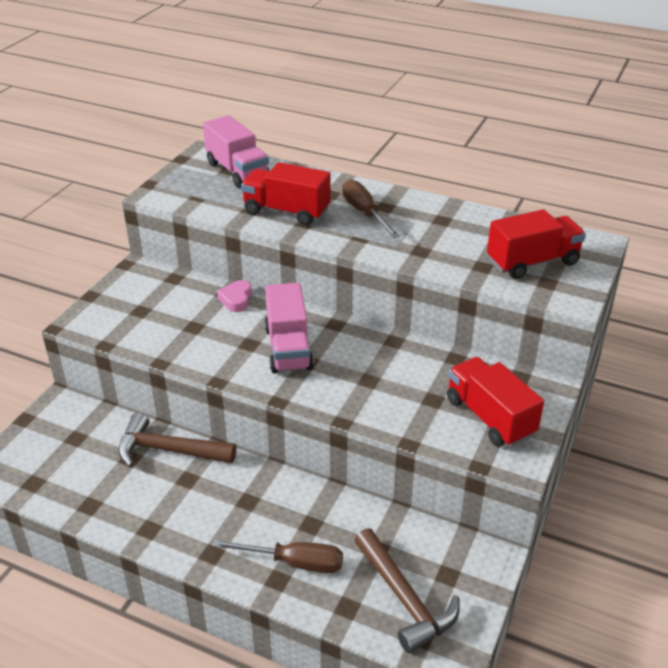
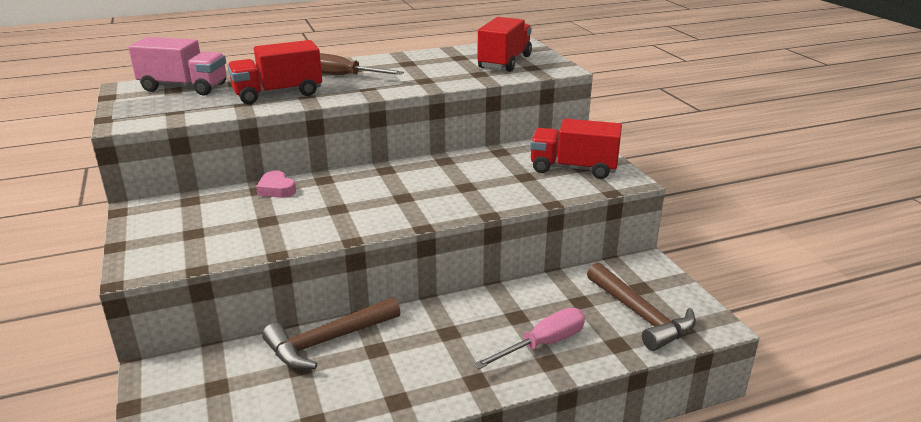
camera: 45 degrees left, 10 degrees down
brown screwdriver [212,540,343,573] -> pink screwdriver [473,308,585,370]
pink truck [264,283,314,373] -> none
brown hammer [354,528,460,653] -> brown hammer turned 45 degrees clockwise [587,263,696,351]

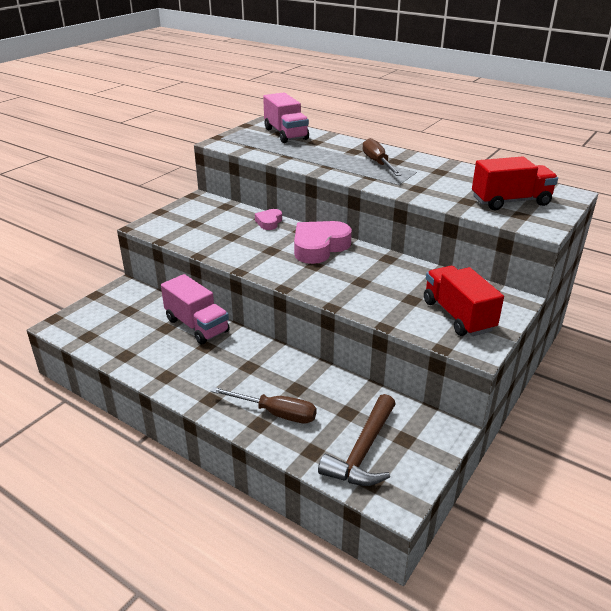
camera: 55 degrees right, 5 degrees up
red truck [227,40,322,104] -> none
brown hammer [262,297,401,370] -> pink truck [161,274,230,344]
pink screwdriver [473,308,585,370] -> brown screwdriver [210,387,317,423]
none -> pink heart [294,221,352,264]

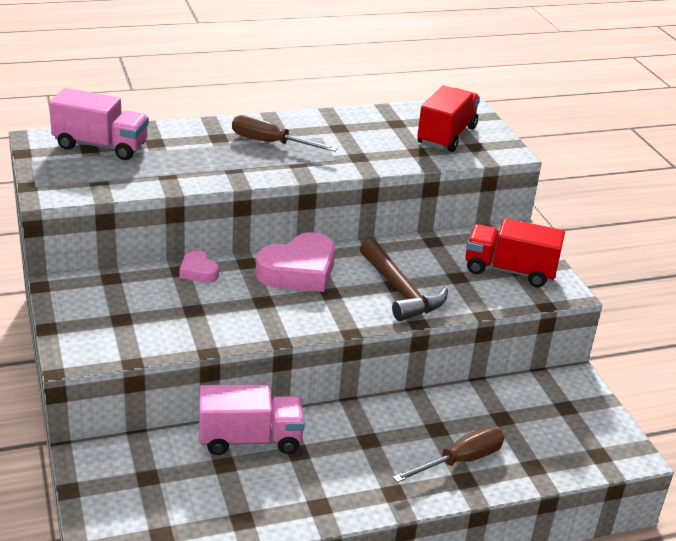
camera: 55 degrees left, 0 degrees up
pink heart [294,221,352,264] -> pink heart turned 120 degrees counterclockwise [256,232,335,292]
brown hammer [318,394,396,486] -> brown hammer moved to [360,238,448,321]

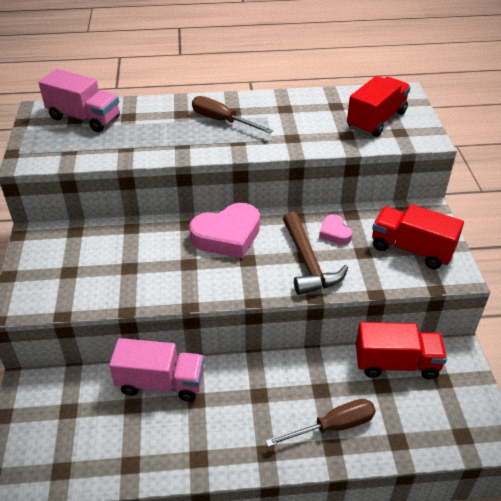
camera: 15 degrees right, 10 degrees up
pink heart [180,250,219,283] -> pink heart moved to [319,214,353,245]
none -> red truck [356,322,447,379]

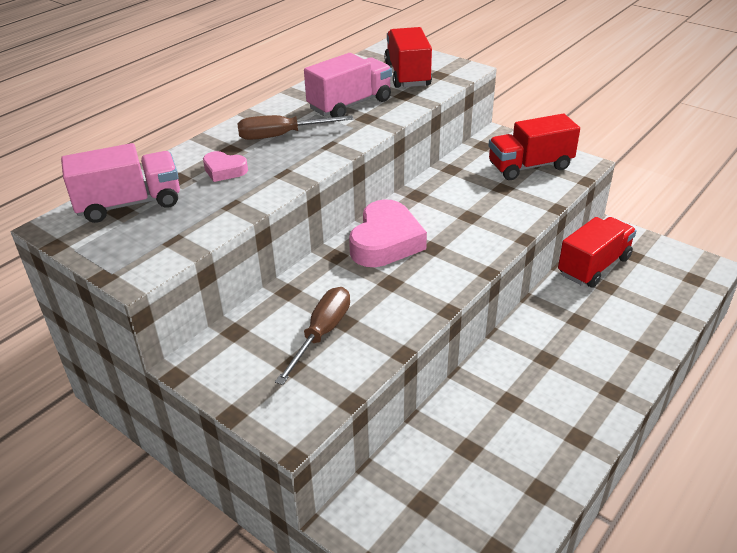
camera: 45 degrees left, 5 degrees down
pink truck [109,338,204,402] -> pink truck moved to [304,53,392,117]
brown screwdriver [265,399,376,447] -> brown screwdriver moved to [275,287,350,385]
brown hammer [283,212,348,295] -> none
pink heart [319,214,353,245] -> pink heart moved to [203,151,248,182]

